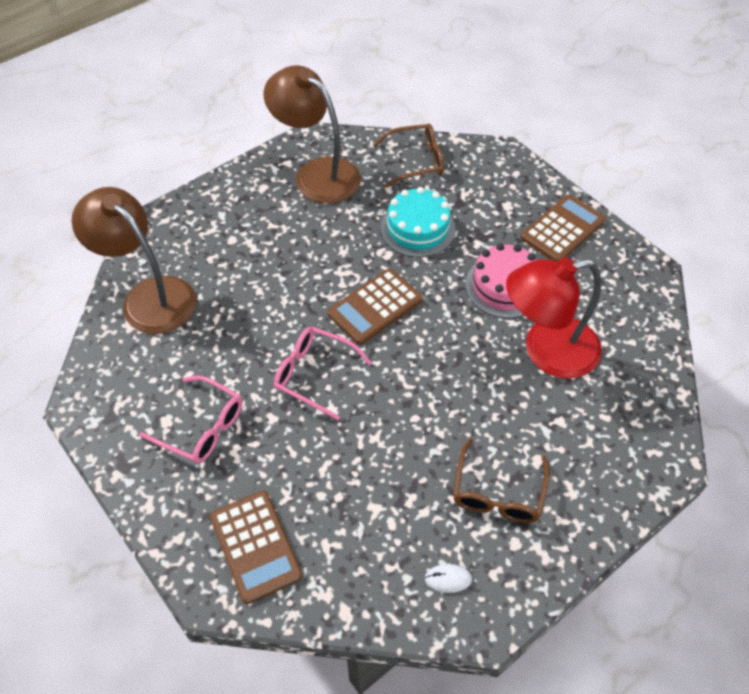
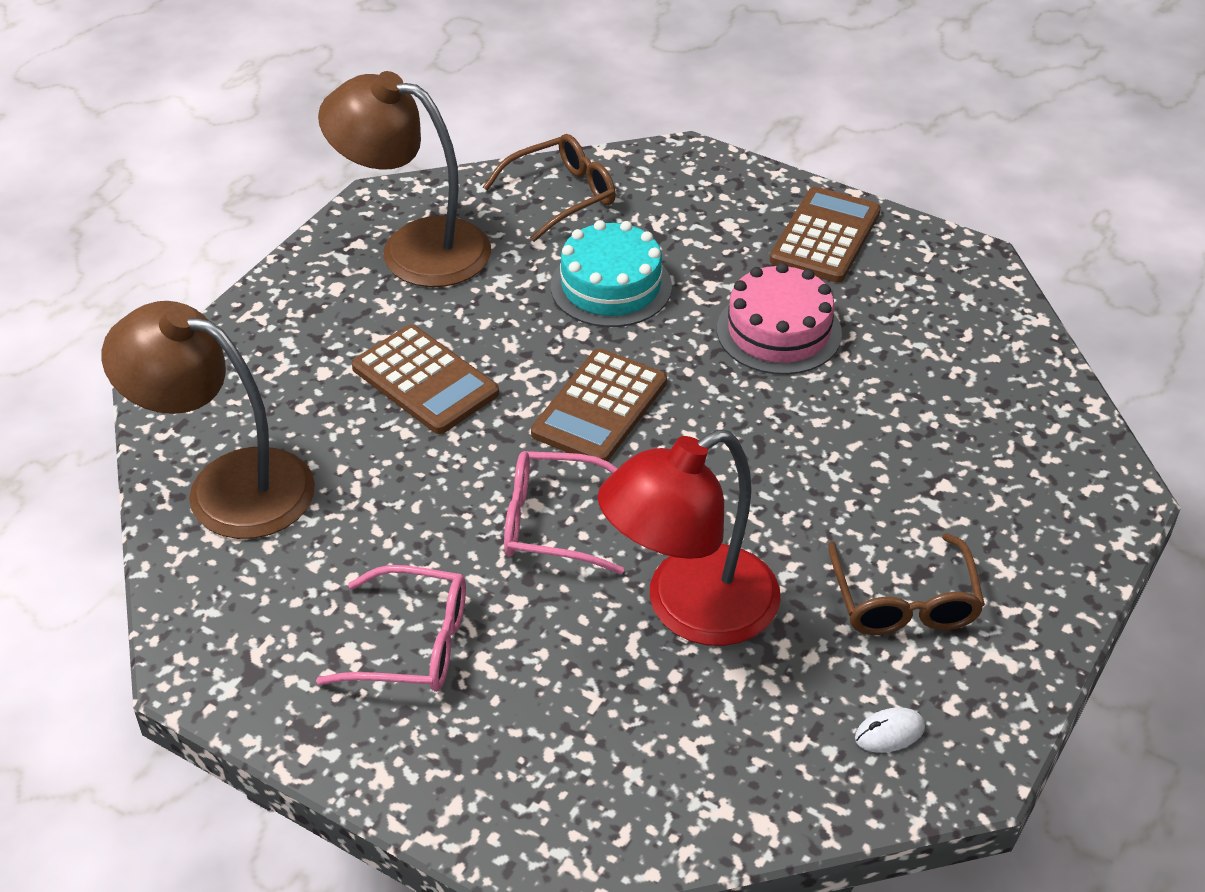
camera: 20 degrees left, 10 degrees down
brown calculator [210,491,302,604] -> brown calculator moved to [352,325,499,434]
red lamp [506,257,602,379] -> red lamp moved to [597,430,780,646]

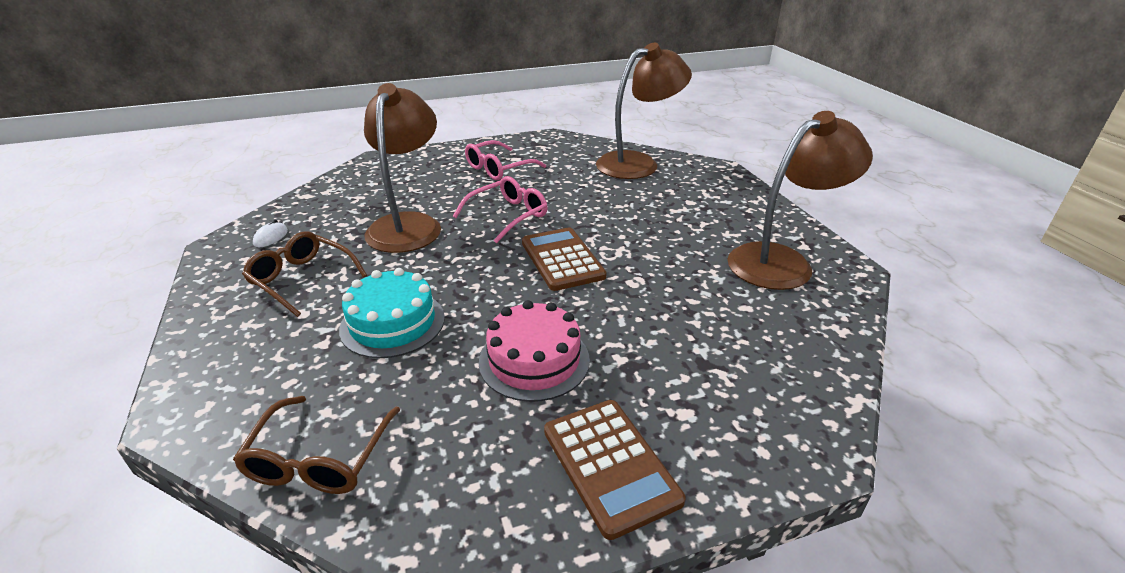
camera: 130 degrees right, 10 degrees down
brown calculator [352,325,499,434] -> none
brown glasses [483,134,616,242] -> brown glasses moved to [233,396,400,494]
turquoise cake [551,220,672,327] -> turquoise cake moved to [339,268,445,358]
red lamp [597,430,780,646] -> brown lamp [364,83,441,253]

